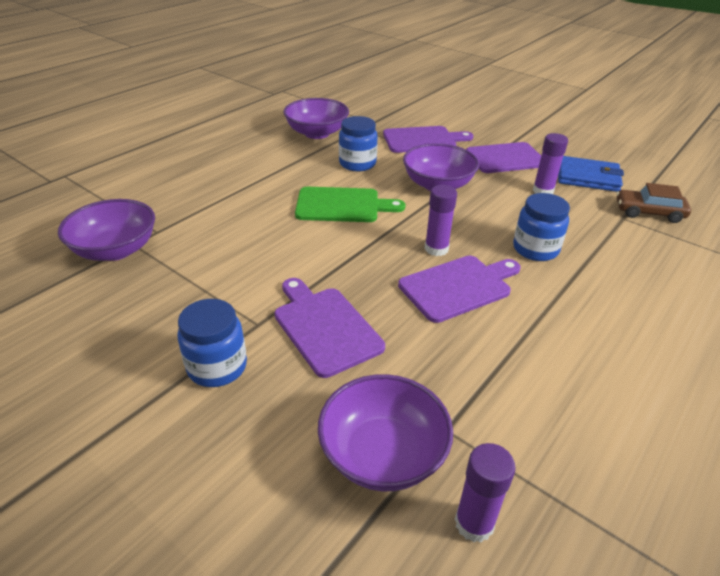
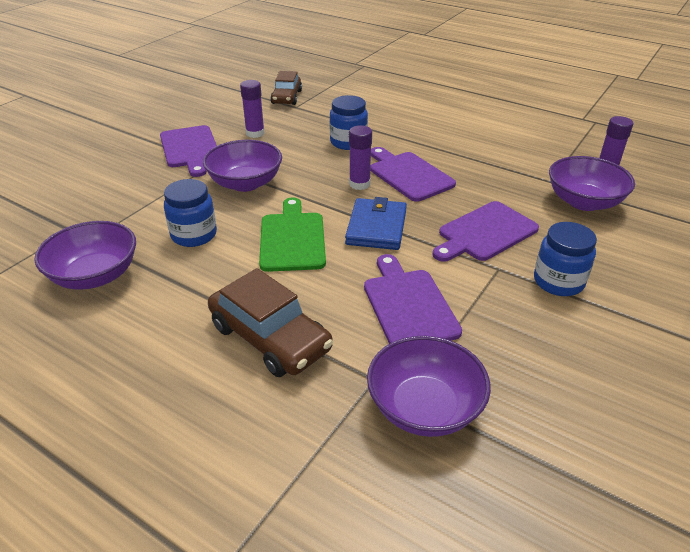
camera: 95 degrees left, 0 degrees up
purple cutting board [383,126,473,153] -> purple cutting board moved to [364,254,462,344]
blue wallet [558,156,624,192] -> blue wallet moved to [345,197,407,250]
none -> brown car [208,268,333,377]

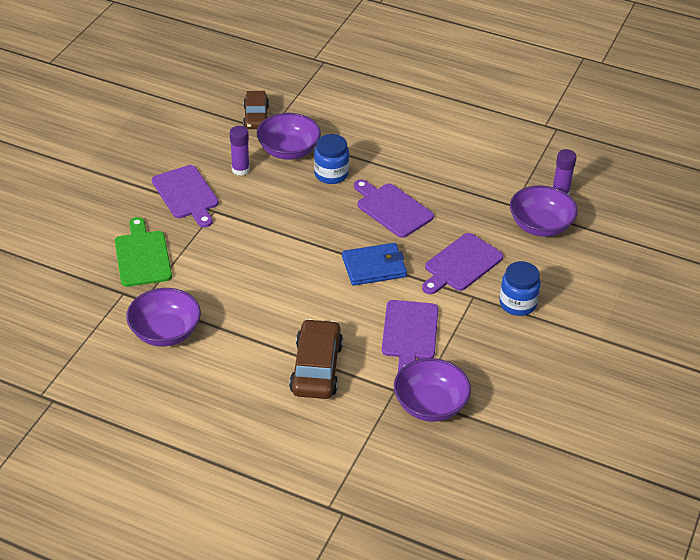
camera: 10 degrees left, 5 degrees up
blue jar [164,179,217,247] -> none
purple bowl [203,140,282,192] -> purple bowl moved to [257,113,321,160]
brown car [208,268,333,377] -> brown car turned 120 degrees counterclockwise [289,319,343,399]
green cutting board [259,197,326,272] -> green cutting board moved to [115,217,172,287]
blue wallet [345,197,407,250] -> blue wallet turned 75 degrees clockwise [342,243,407,286]
purple glue stick [349,125,372,190] -> none
purple cutting board [364,254,462,344] -> purple cutting board turned 150 degrees counterclockwise [382,300,438,372]

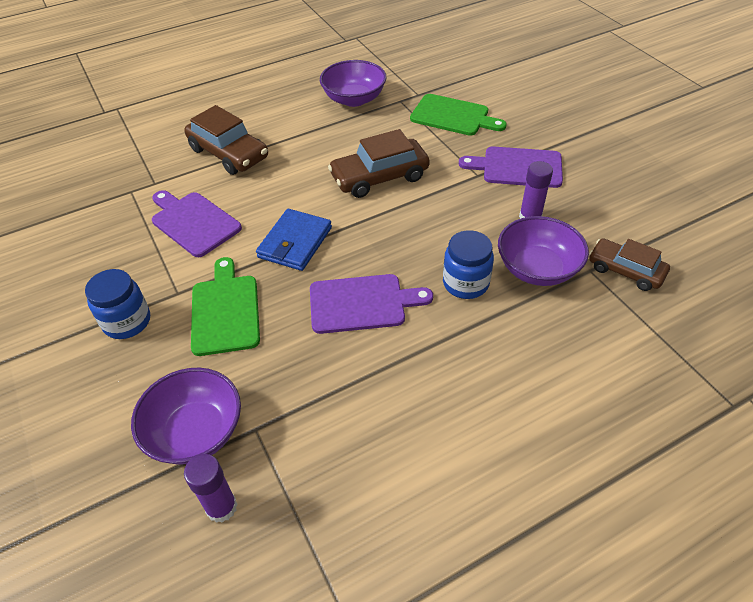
camera: 130 degrees right, 5 degrees up
purple bowl [394,358,471,422] -> none
purple cutting board [422,233,504,294] -> green cutting board [191,257,260,356]
none -> brown car [328,129,430,198]

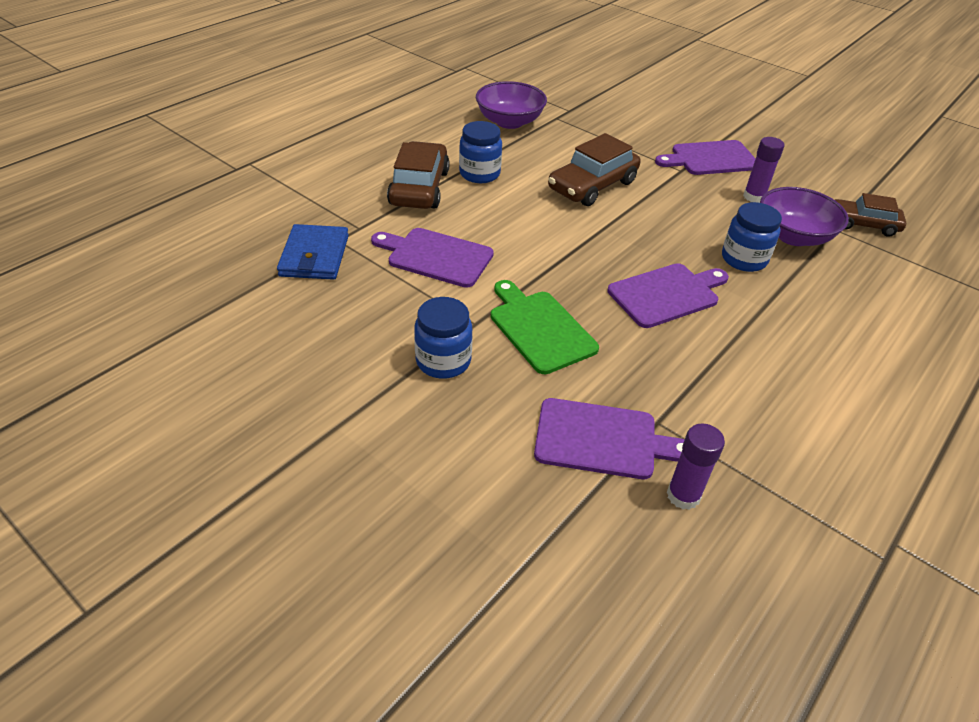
camera: 25 degrees left, 5 degrees down
purple bowl [131,368,241,465] -> purple cutting board [534,398,685,479]
brown car [184,105,268,175] -> brown car turned 105 degrees counterclockwise [387,141,450,209]
blue wallet [256,209,332,271] -> blue wallet moved to [277,224,349,280]
green cutting board [410,94,507,136] -> none
none -> blue jar [459,121,502,183]

